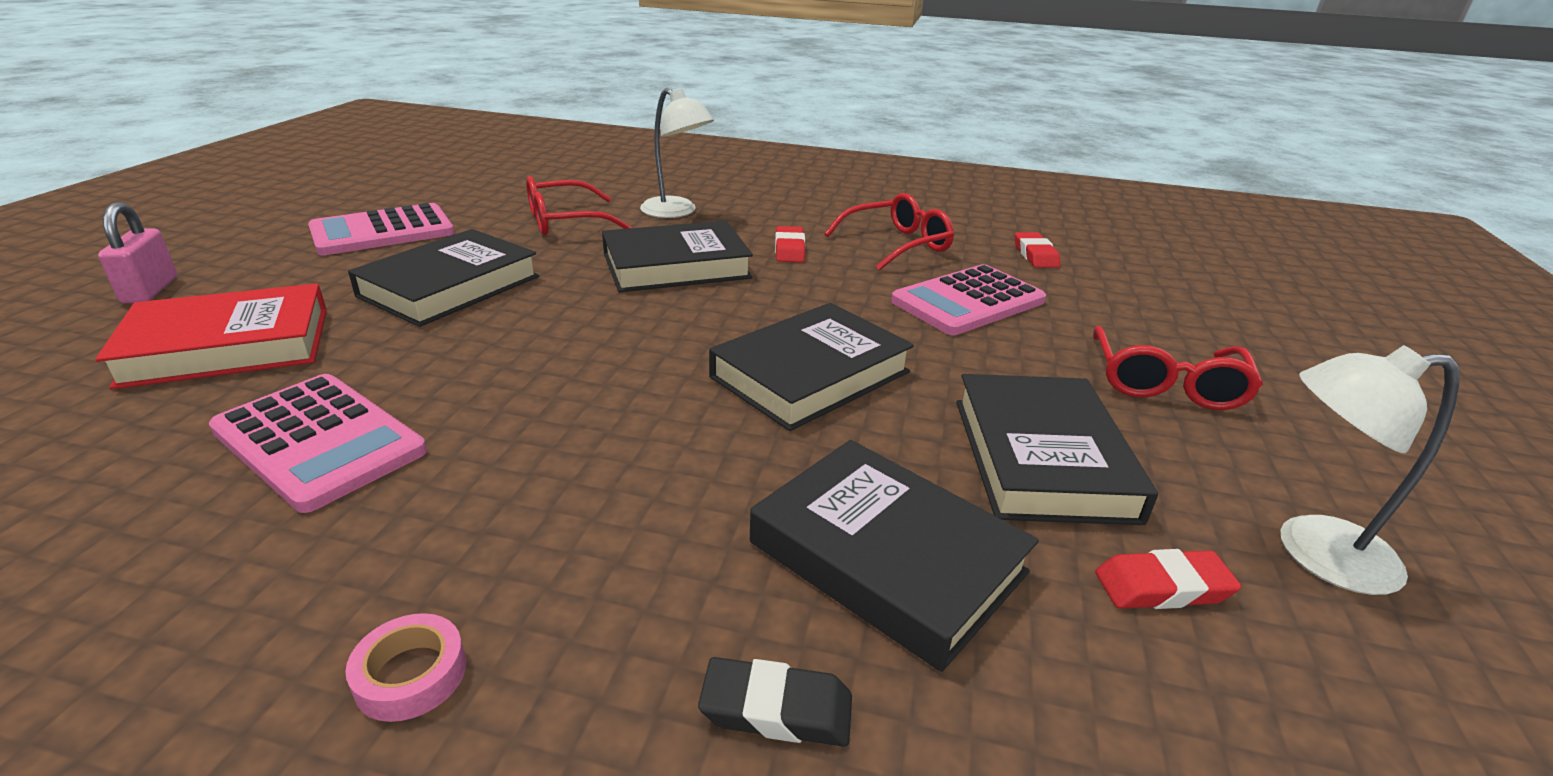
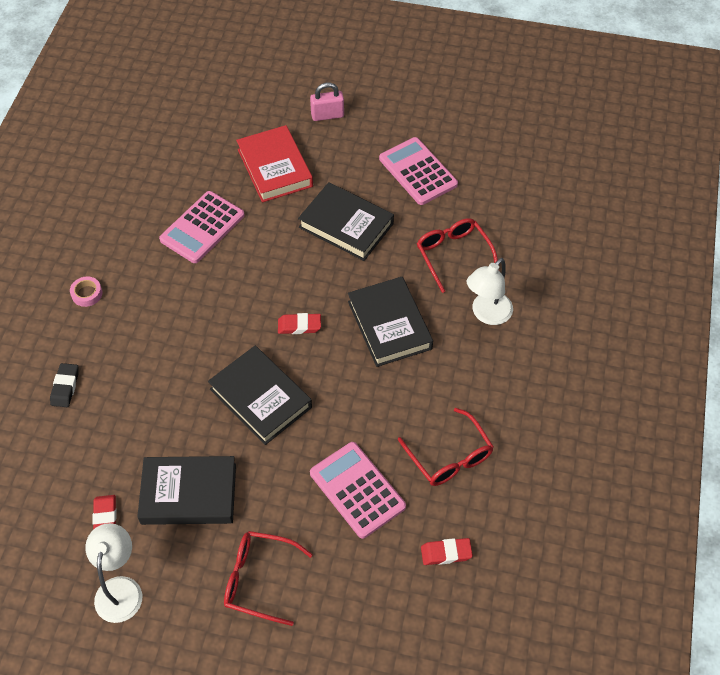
camera: 90 degrees right, 25 degrees up
black book [750,440,1039,672] -> none
red eraser [775,226,805,263] -> red eraser moved to [278,313,321,334]

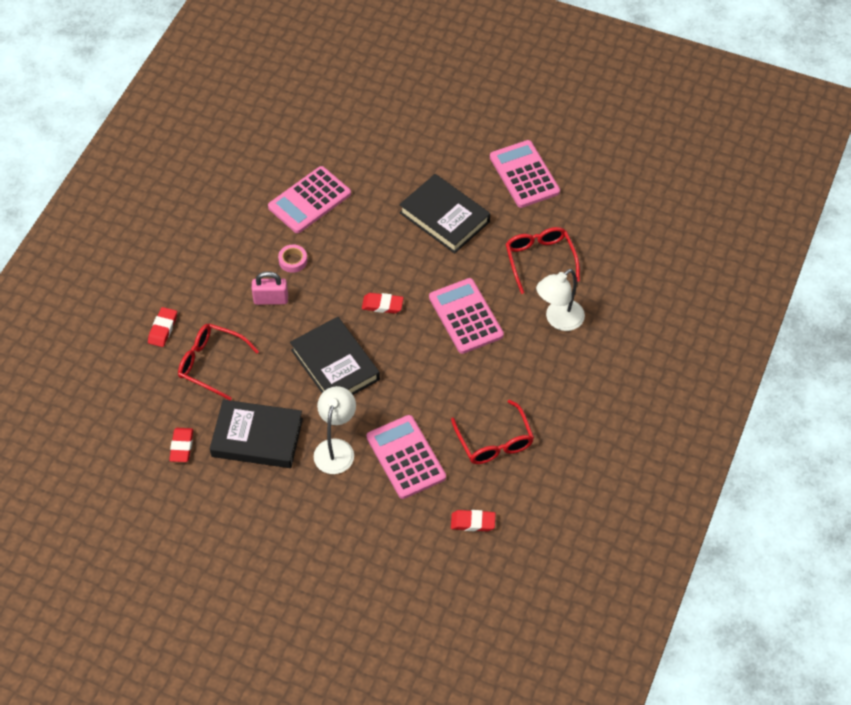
camera: 10 degrees right, 0 degrees up
black eraser [50,363,79,407] -> red eraser [148,307,177,347]
pink tape [70,277,102,307] -> pink tape moved to [278,245,307,273]
white lamp [85,523,142,623] -> white lamp moved to [314,386,356,474]
red glasses [224,531,313,626] -> red glasses moved to [178,324,259,400]
red book [236,125,313,203] -> none
pink padlock [310,82,344,121] -> pink padlock moved to [251,271,288,305]
black book [348,277,433,367] -> pink calculator [429,278,504,354]

